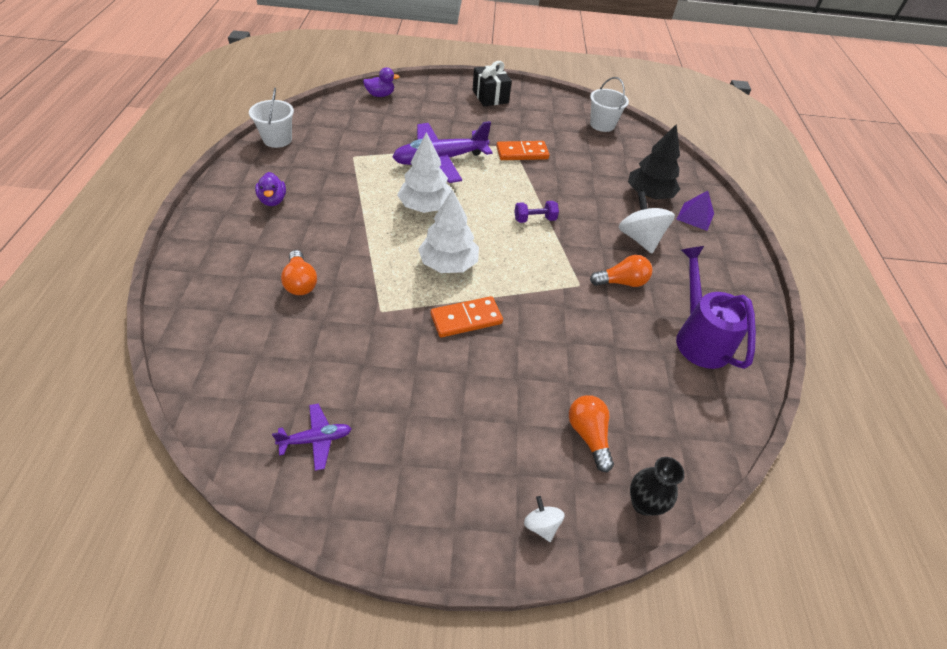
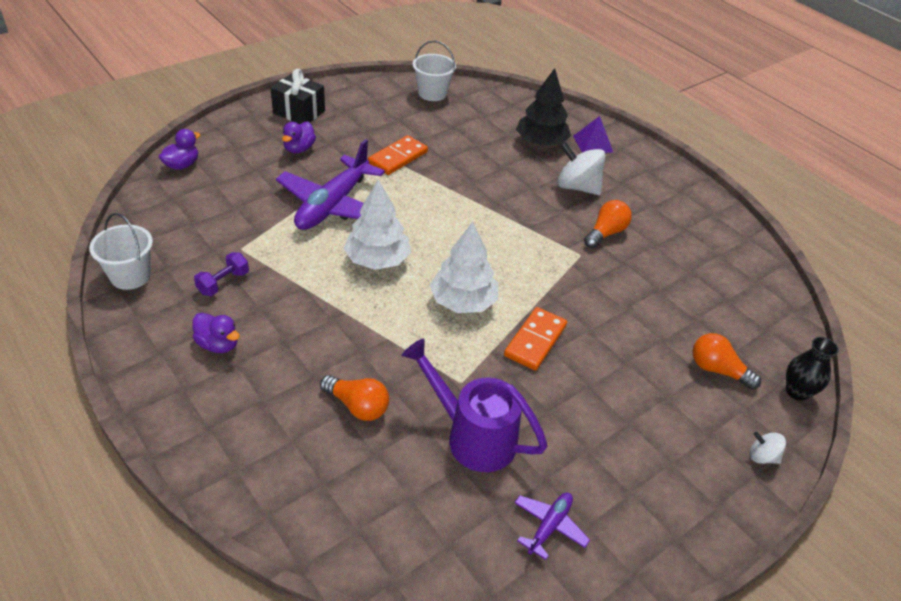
camera: 40 degrees left, 5 degrees down
purple dumbbell [514,201,559,223] -> purple dumbbell moved to [194,252,249,296]
purple watering can [676,246,756,369] -> purple watering can moved to [402,338,548,472]
none -> purple duck [282,121,316,153]

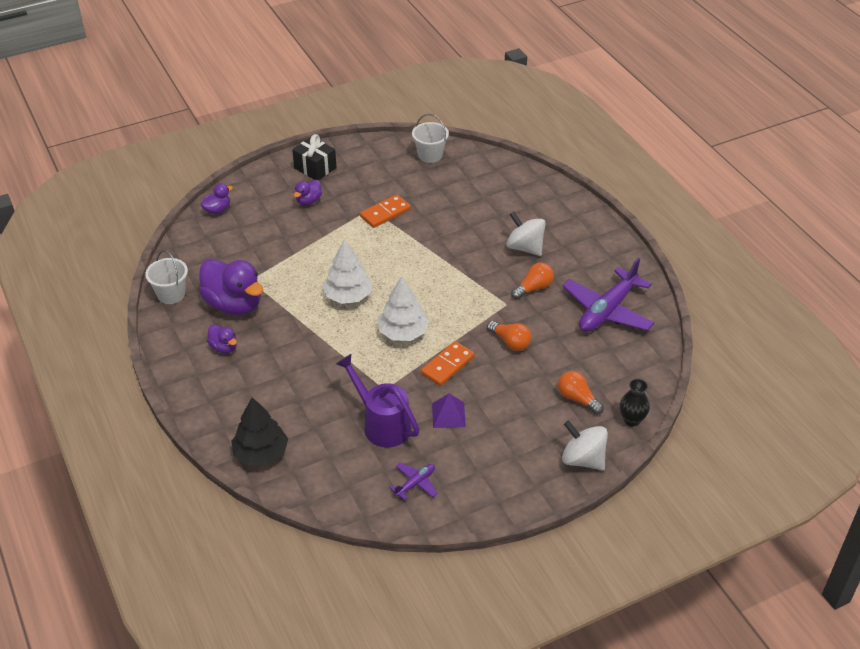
camera: 15 degrees right, 0 degrees up
purple dumbbell [194,252,249,296] -> purple duck [199,259,263,315]
purple plane [276,139,385,230] -> purple plane moved to [562,257,655,332]
orange light bulb [320,375,389,421] -> orange light bulb moved to [487,321,531,351]
black tree [516,68,571,146] -> black tree moved to [231,397,288,466]
purple pyramid [573,116,613,153] -> purple pyramid moved to [432,393,466,428]
white spinning top [750,432,786,464] -> white spinning top [562,420,608,470], size x1.97

